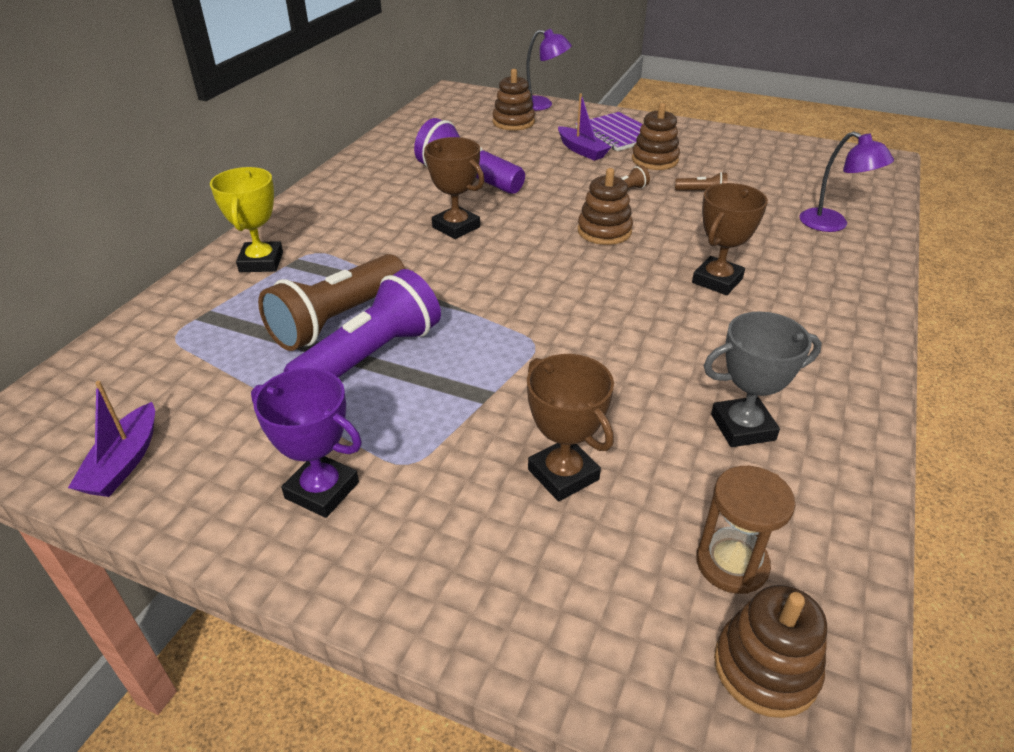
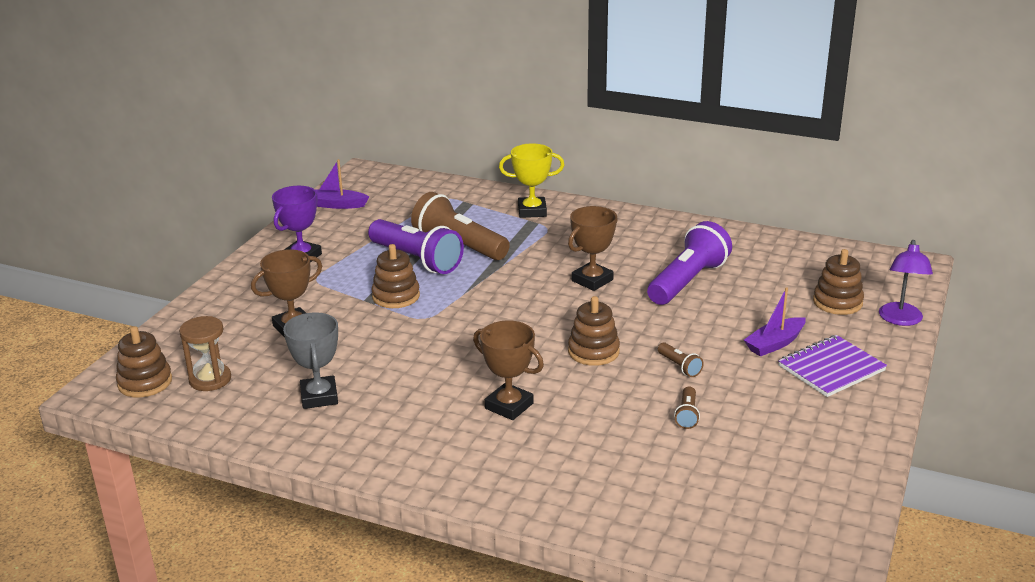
camera: 90 degrees right, 10 degrees down
brown stacking toy [632,103,680,170] -> brown stacking toy moved to [371,244,420,308]
purple lamp [799,131,894,232] -> none

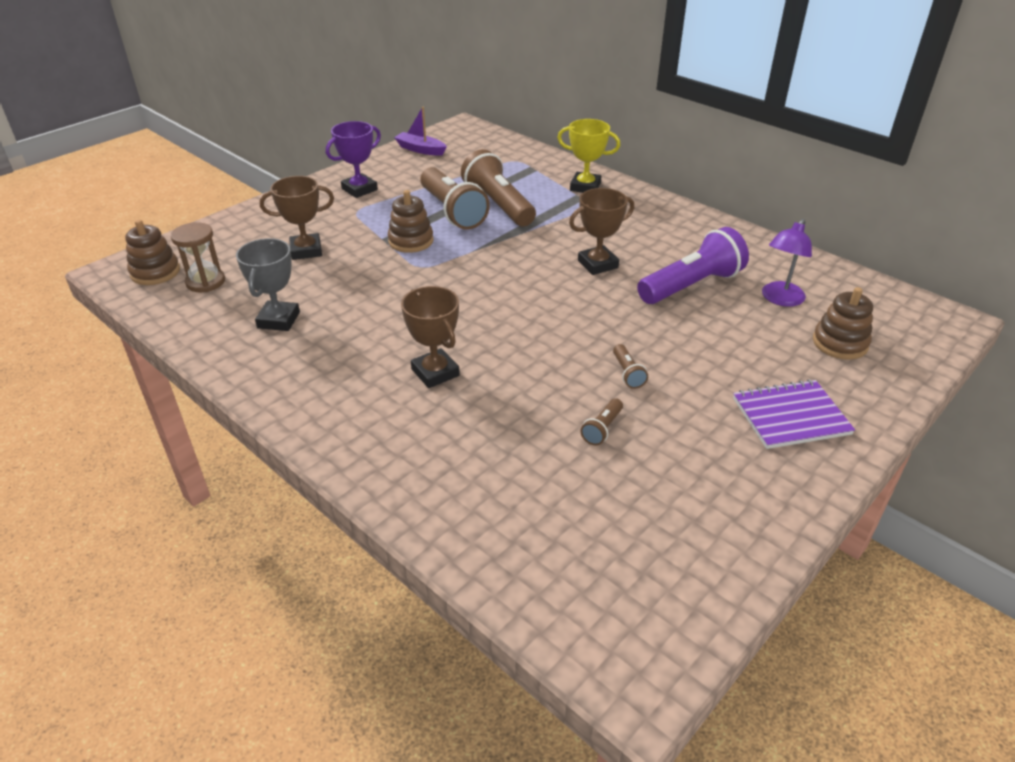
camera: 20 degrees right, 10 degrees up
purple flashlight [368,219,464,274] -> brown flashlight [420,167,490,230]
brown stacking toy [568,296,620,366] -> none
purple boat [744,287,806,356] -> none
purple lamp [879,240,933,326] -> purple lamp moved to [762,219,812,307]

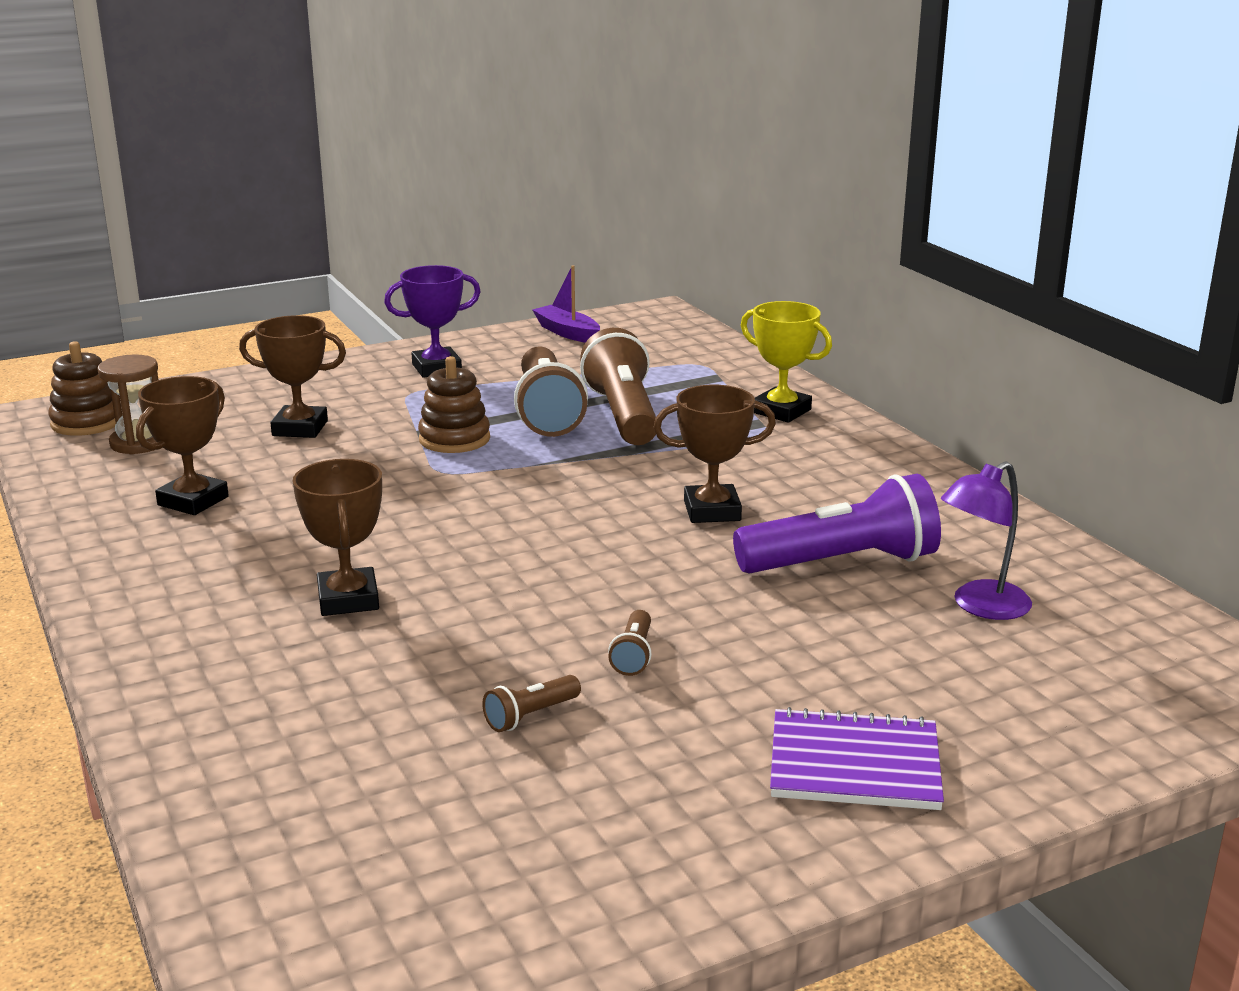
camera: 20 degrees right, 15 degrees down
grey trophy [236,238,300,331] -> brown trophy [136,376,229,515]
brown stacking toy [813,287,873,360] -> none

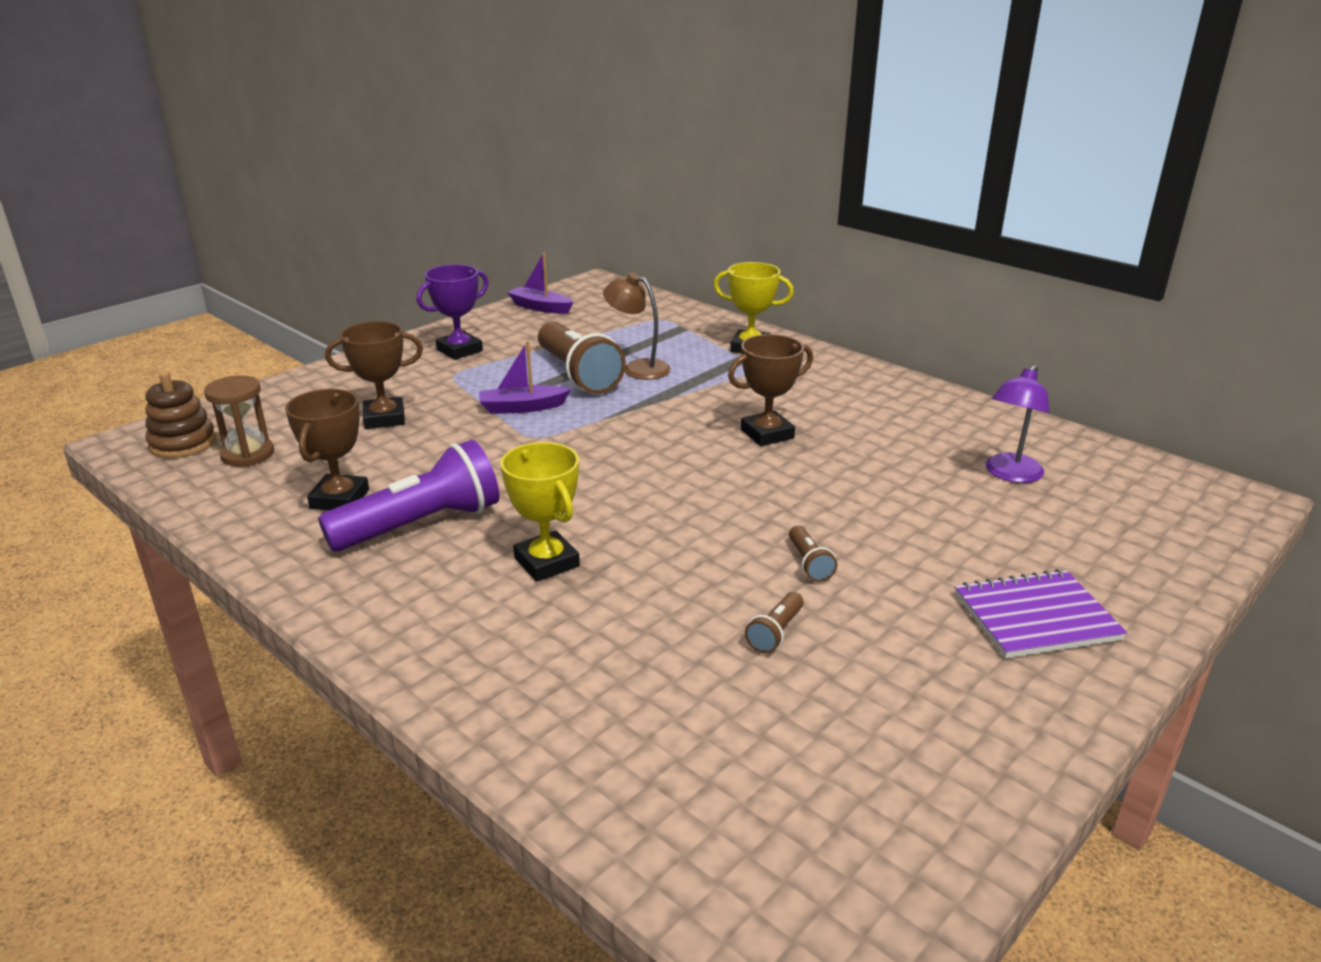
camera: 20 degrees left, 5 degrees up
brown trophy [293,459,382,616] -> yellow trophy [501,442,580,582]
brown stacking toy [418,356,490,453] -> purple boat [479,341,571,414]
brown flashlight [580,328,656,445] -> brown lamp [603,273,671,380]
purple flashlight [733,474,941,574] -> purple flashlight moved to [318,439,499,552]

